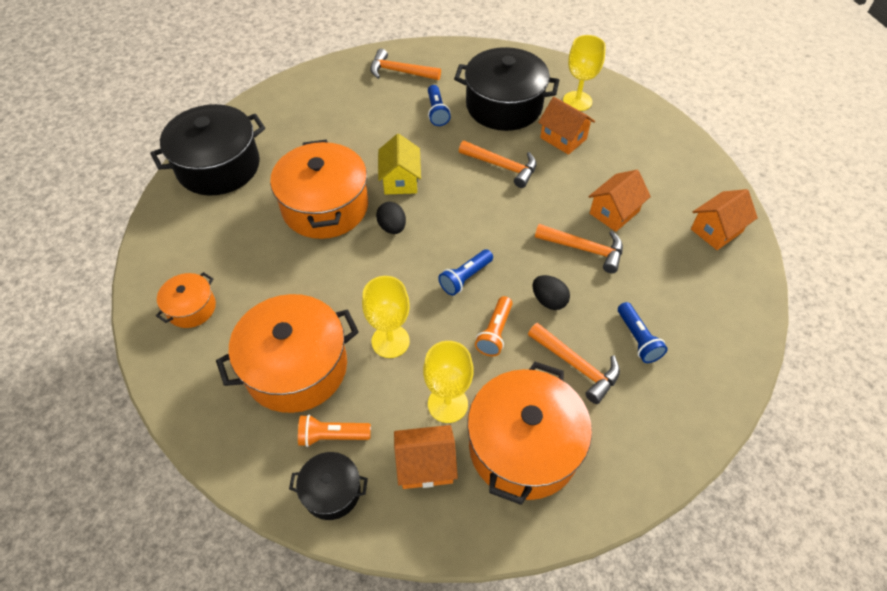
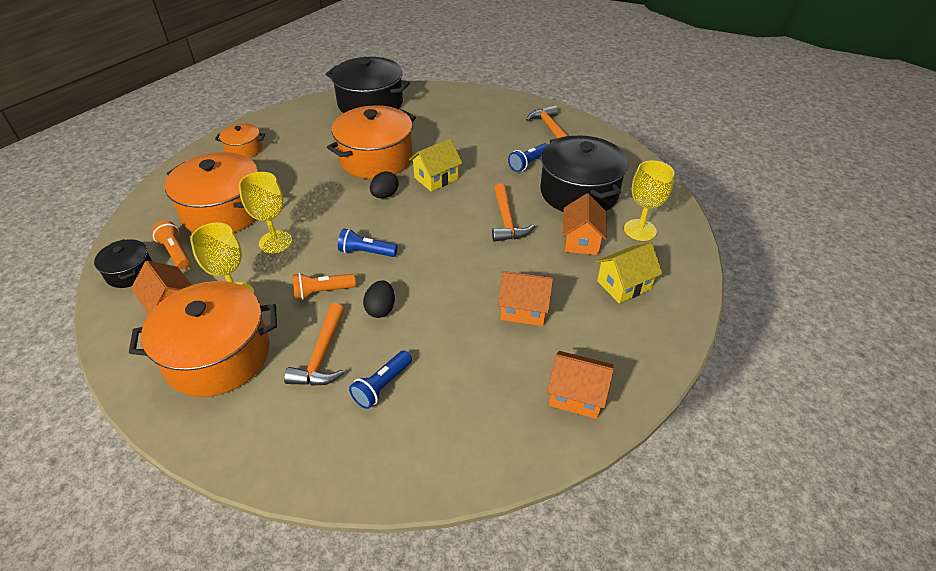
camera: 55 degrees right, 10 degrees down
orange hammer [535,224,623,273] -> none
none -> yellow house [596,243,663,303]

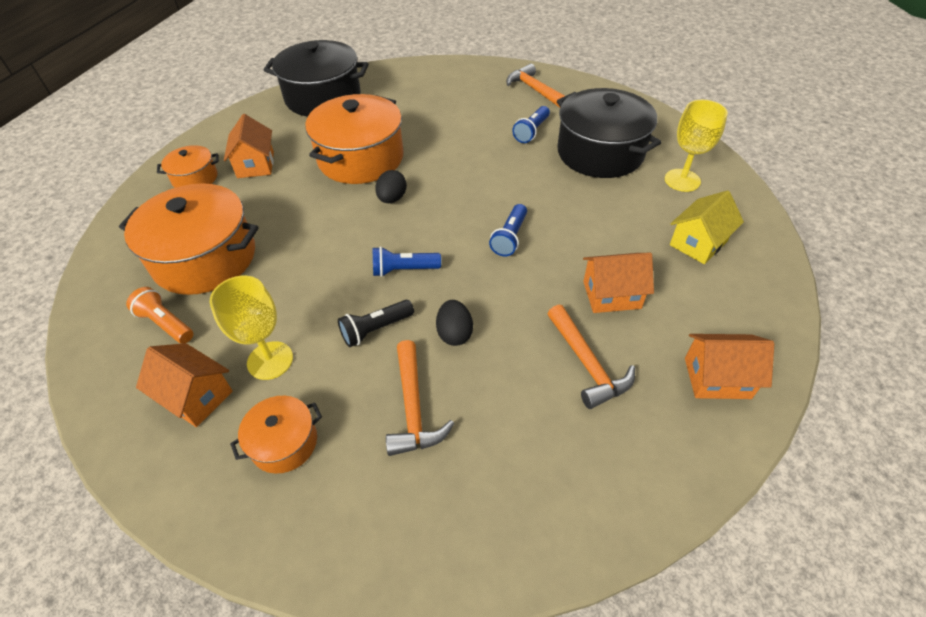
camera: 15 degrees left, 5 degrees up
black pot [94,239,153,288] -> none
orange pot [129,281,277,397] -> orange pot [230,396,322,474], size x0.51
yellow goblet [239,172,292,253] -> none
orange flashlight [292,273,356,300] -> black flashlight [338,300,414,347]
blue flashlight [349,351,412,409] -> blue flashlight moved to [489,204,527,257]
yellow house [409,139,462,191] -> none
orange hammer [492,183,535,242] -> orange hammer moved to [547,305,635,409]
orange house [563,193,607,255] -> orange house moved to [224,114,274,178]

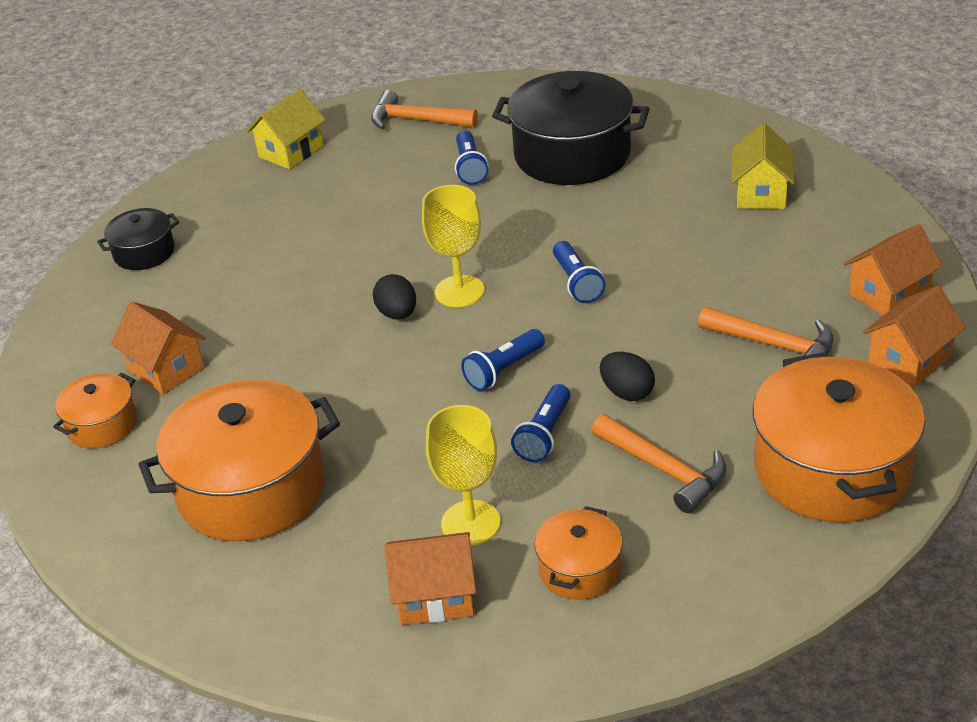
camera: 35 degrees left, 10 degrees down
orange flashlight [126,287,193,344] -> none
black pot [264,40,369,116] -> black pot [97,208,179,270], size x0.51
orange pot [305,94,404,184] -> orange pot moved to [753,353,925,522]
black flashlight [338,300,414,347] -> blue flashlight [511,384,571,462]
orange house [583,253,654,313] -> orange house moved to [863,285,966,387]
yellow goblet [665,100,728,192] -> yellow goblet moved to [422,185,484,307]
none -> yellow house [246,89,326,169]

